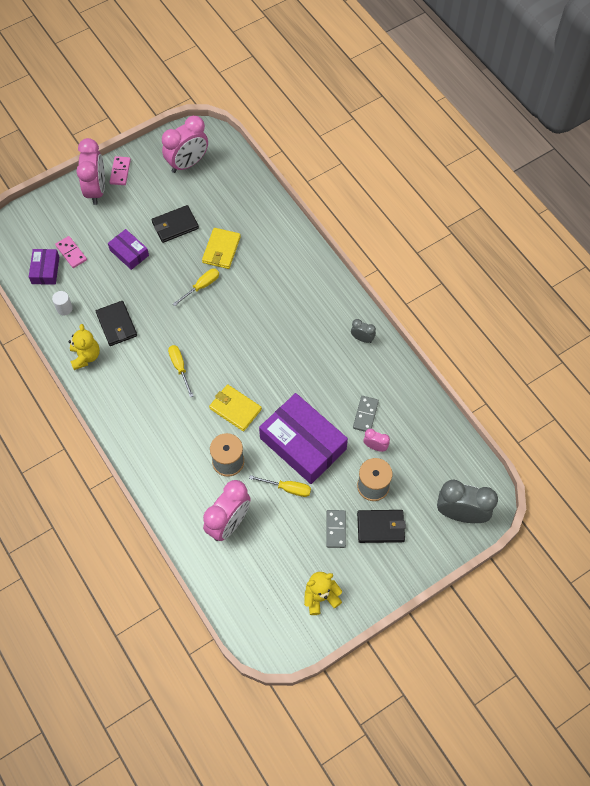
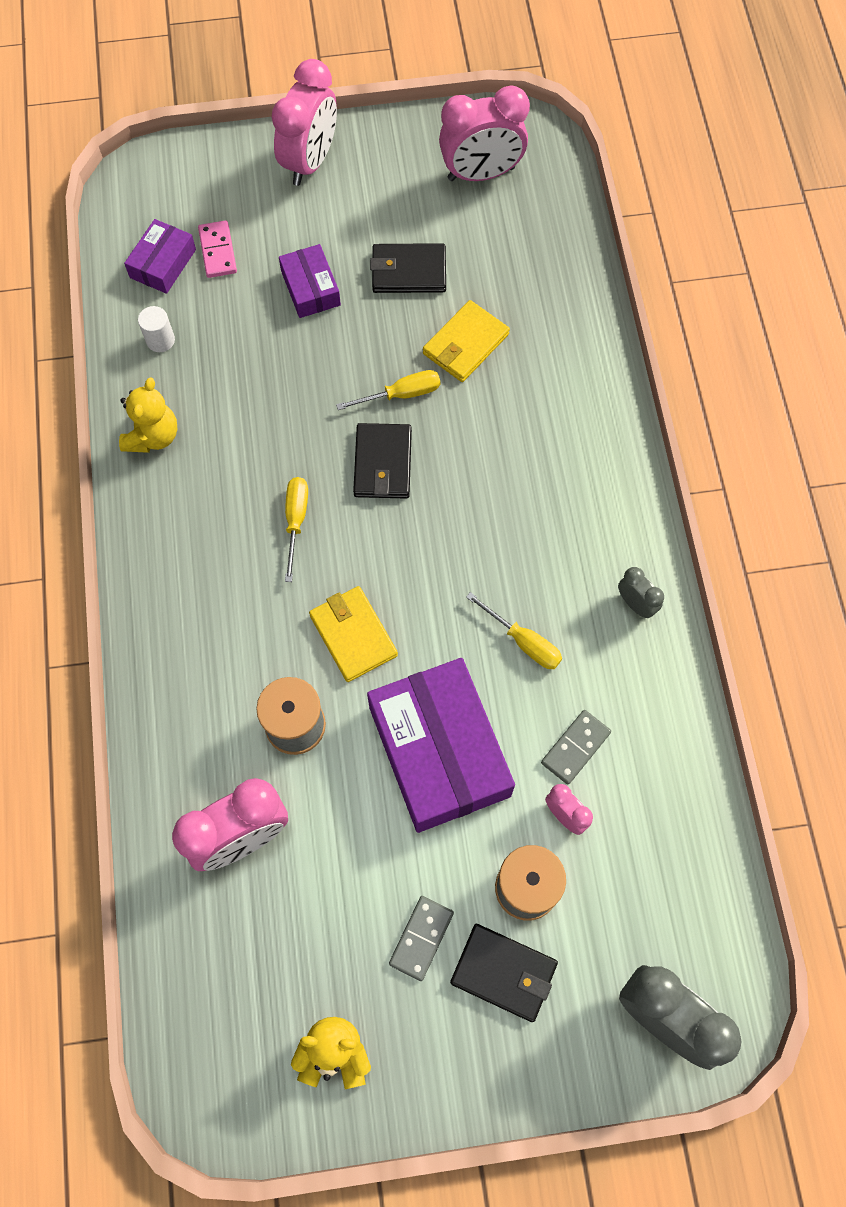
camera: 25 degrees right, 5 degrees up
black wallet [96,301,137,346] -> black wallet moved to [353,423,412,499]
pink domino [110,156,131,185] -> none
yellow screwdriver [249,475,311,497] -> yellow screwdriver moved to [466,592,562,669]

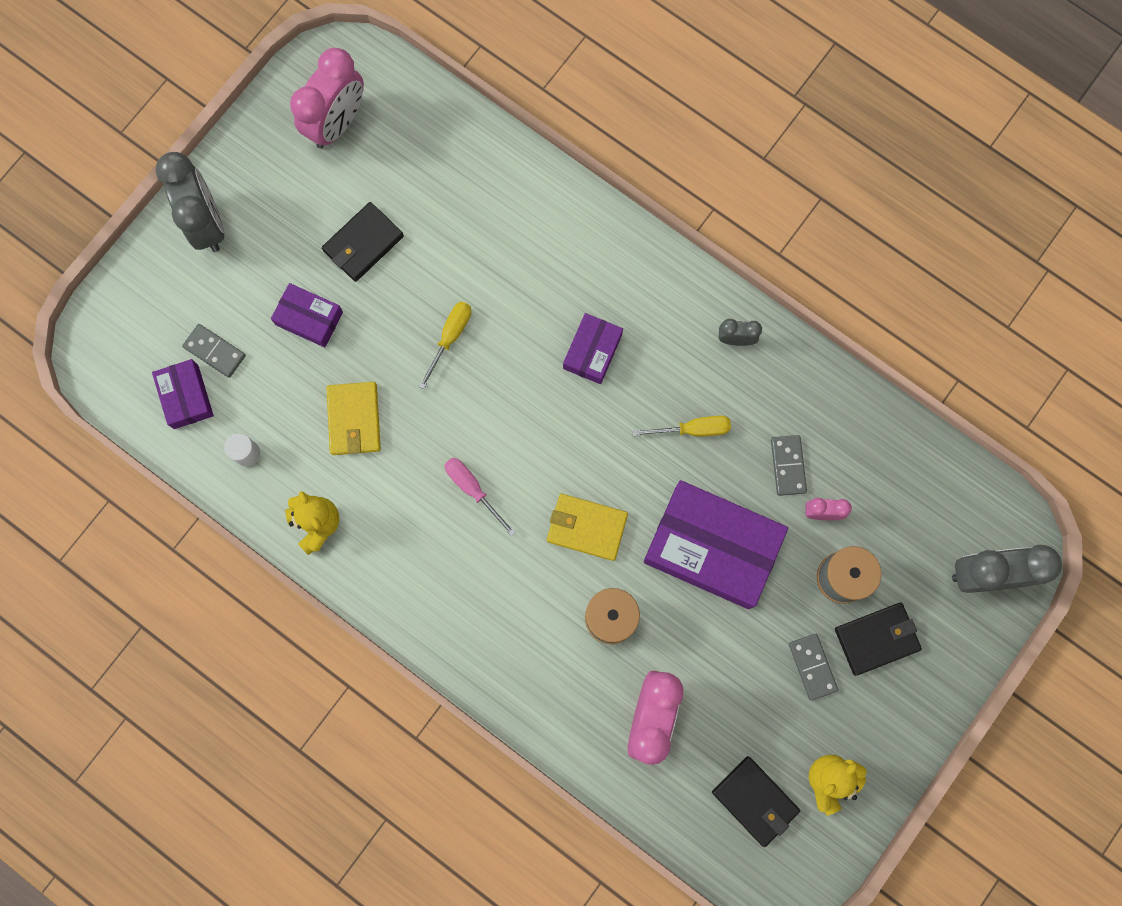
camera: 45 degrees left, 10 degrees up
pink domino [198,220,237,278] -> grey domino [182,324,246,378]
pink clock [271,59,337,186] -> grey clock [156,152,225,252]
yellow screwdriver [285,477,308,582] -> pink screwdriver [445,458,516,536]
black wallet [353,423,412,499] -> black wallet moved to [712,756,800,847]
yellow wallet [423,300,510,382] -> yellow wallet moved to [326,382,381,455]
none -> purple box [563,313,623,384]

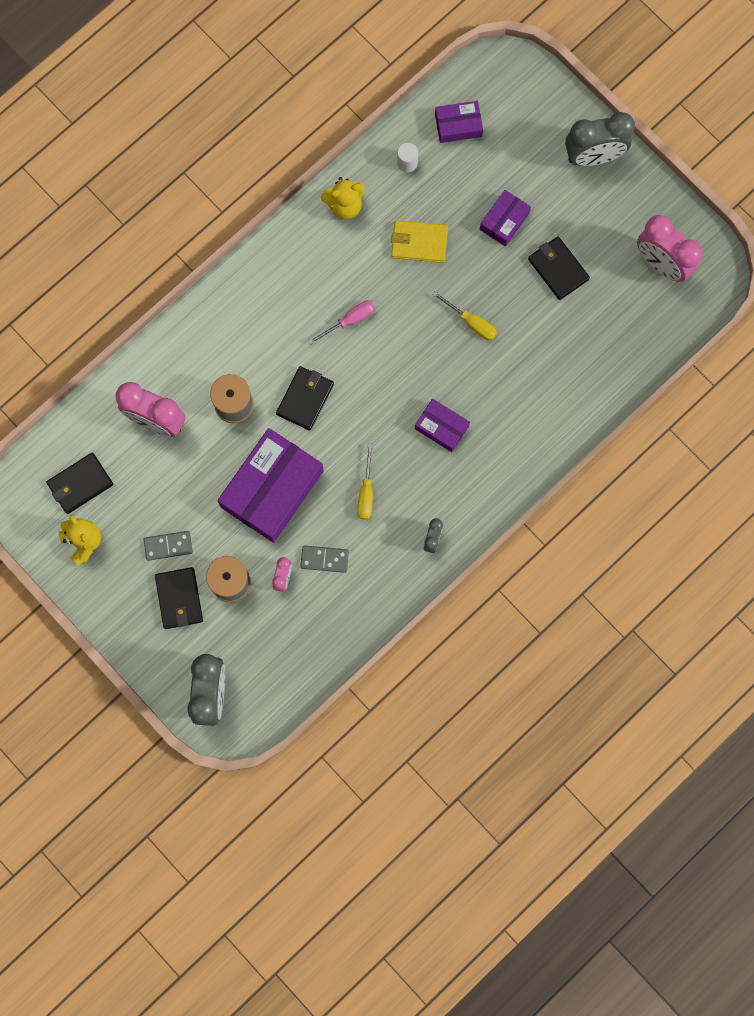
camera: 100 degrees right, 0 degrees up
grey domino [182,324,246,378] -> none
yellow wallet [547,494,628,561] -> black wallet [276,366,334,431]

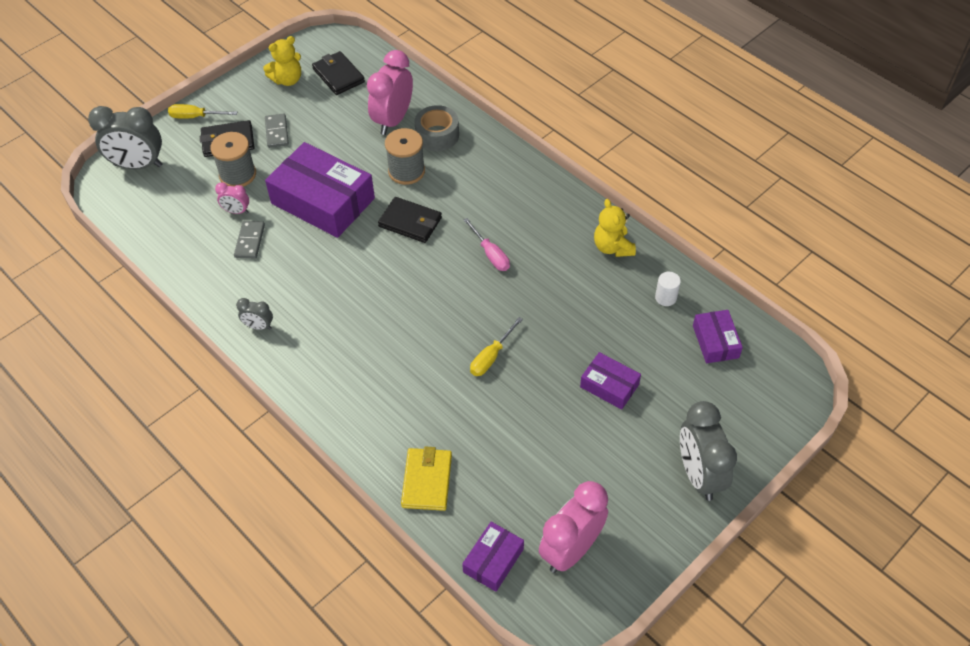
camera: 90 degrees right, 25 degrees down
yellow screwdriver [357,444,373,520] -> yellow screwdriver moved to [168,104,237,119]
yellow wallet [391,220,448,263] -> yellow wallet moved to [401,446,452,511]
purple box [415,399,470,452] -> purple box moved to [462,522,524,592]
black wallet [528,236,590,300] -> none
none -> grey tape [414,105,459,151]

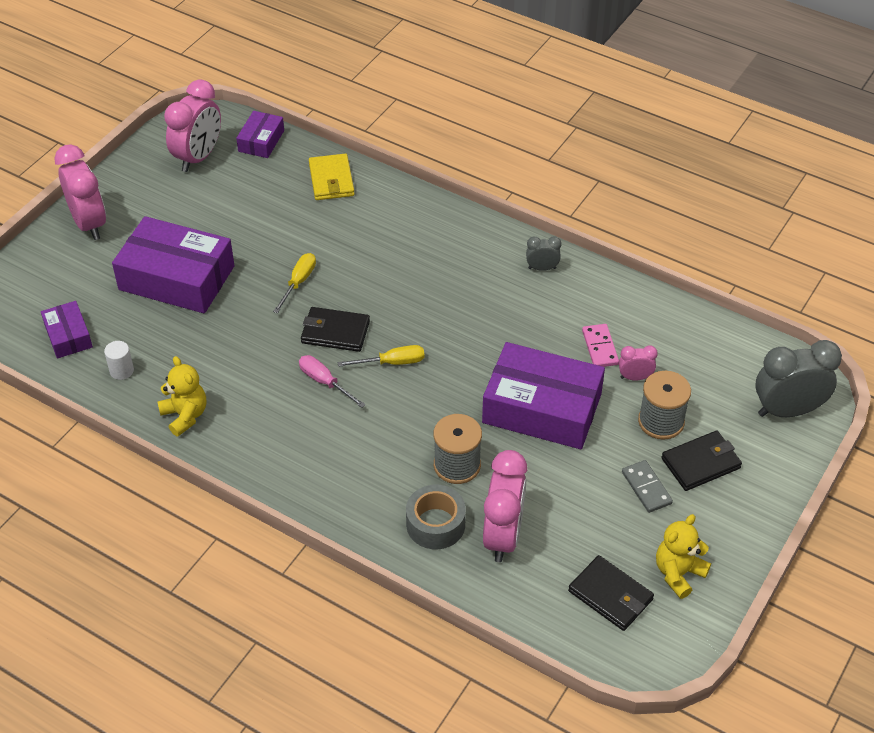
camera: 165 degrees right, 5 degrees down
yellow screwdriver [168,104,237,119] -> yellow screwdriver moved to [338,345,425,367]
grey domino [234,221,265,259] -> pink domino [582,324,619,367]
black wallet [378,197,442,243] -> black wallet moved to [301,307,370,352]
purple box [580,352,641,410] -> purple box [112,216,235,313], size x1.99
grey clock [680,401,737,501] -> pink clock [54,144,106,240]

